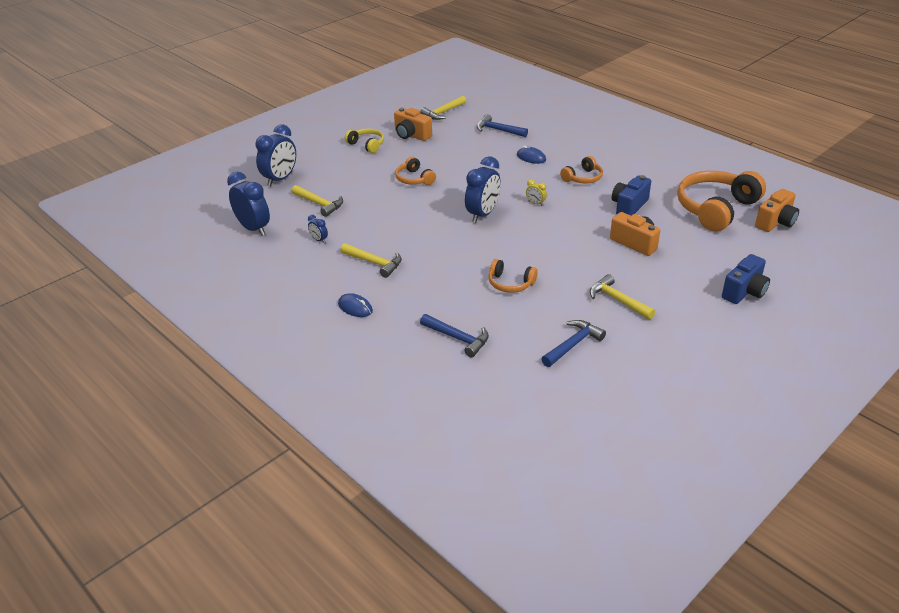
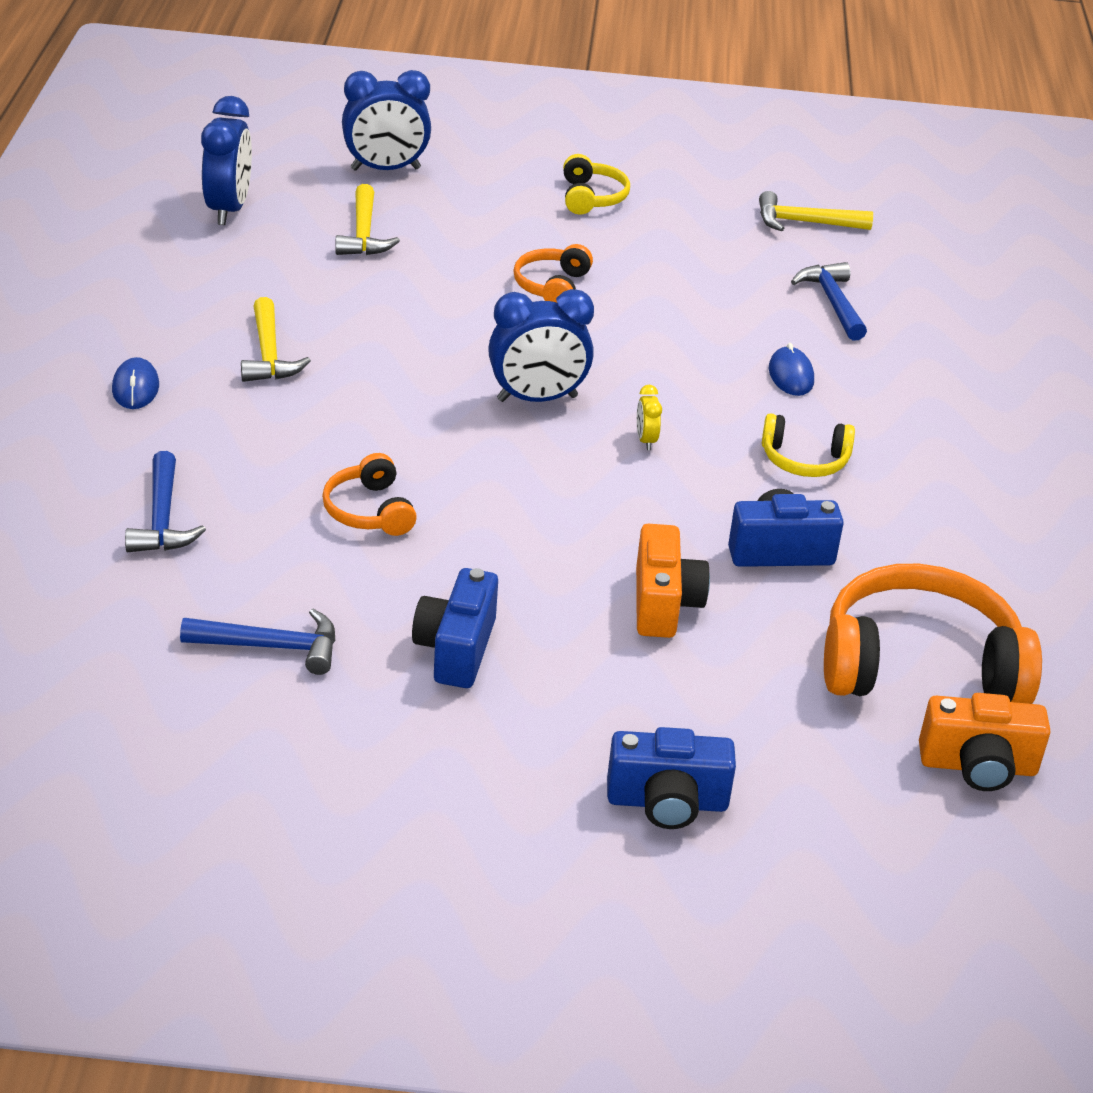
camera: 45 degrees right, 0 degrees up
blue clock [308,215,328,243] -> none
orange camera [394,108,432,141] -> none
orange headphones [560,156,603,183] -> yellow headphones [762,413,855,477]
yellow hammer [590,274,655,320] -> blue camera [412,568,498,688]

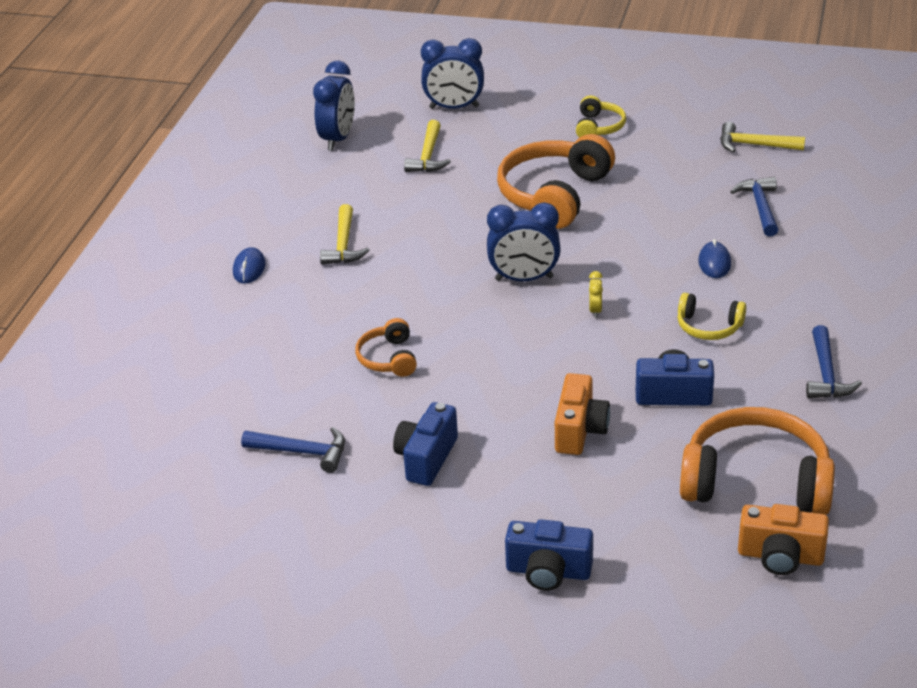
camera: 15 degrees right, 0 degrees up
blue hammer [125,451,206,552] -> blue hammer moved to [806,325,862,398]
orange headphones [513,244,593,302] -> orange headphones [497,134,615,229], size x1.98

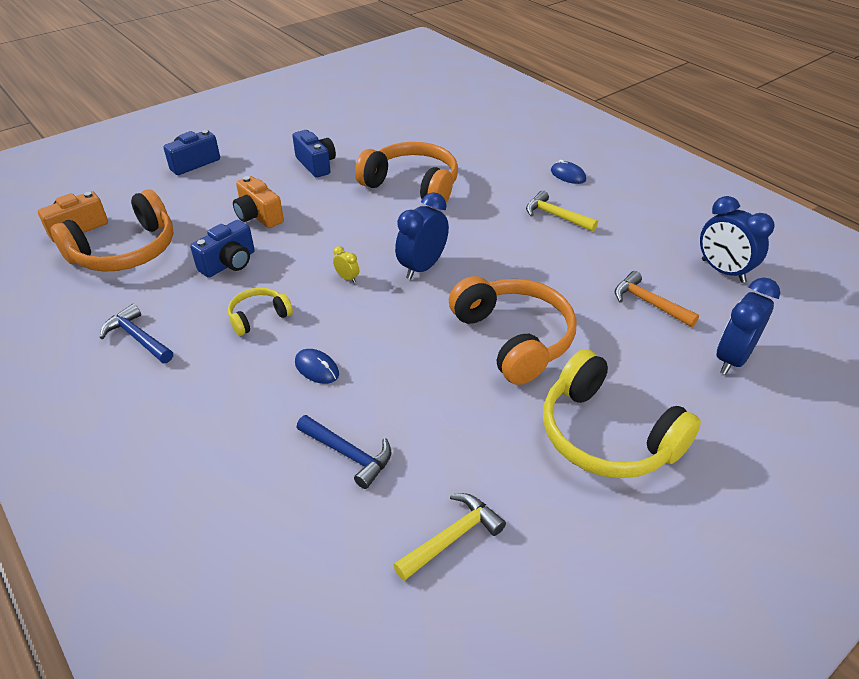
camera: 125 degrees right, 5 degrees up
blue hammer [241,427,345,473] -> none
orange headphones [355,318,417,377] -> orange headphones [355,142,458,203], size x1.98
yellow hammer [404,120,451,172] -> orange hammer [615,271,699,327]
yellow headphones [576,95,626,137] -> yellow headphones [543,349,701,478], size x1.98

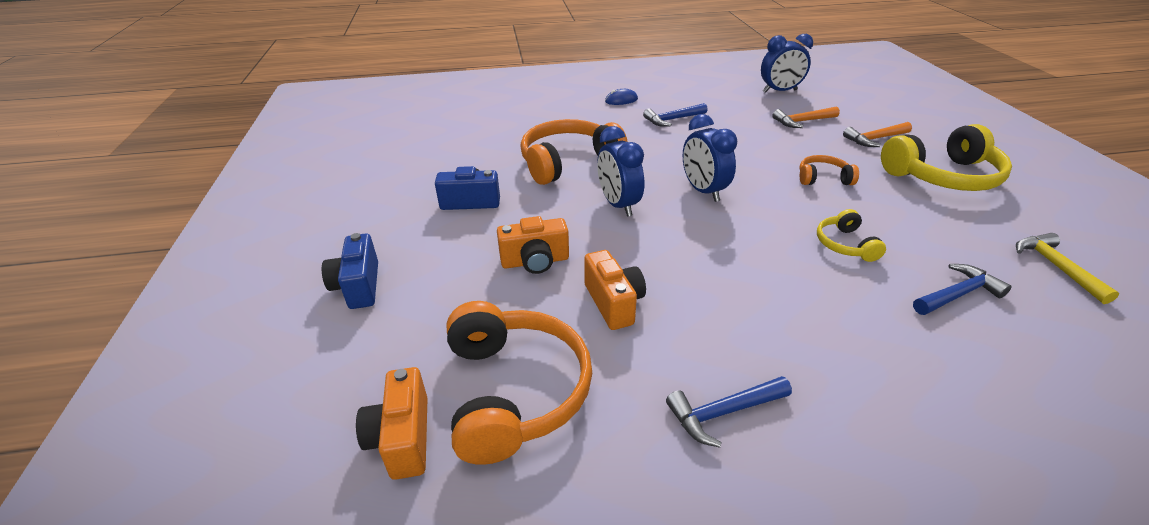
camera: 60 degrees left, 5 degrees down
blue camera [190,220,255,278] -> orange camera [584,250,646,330]
yellow headphones [228,288,293,336] -> yellow headphones moved to [817,209,886,262]
blue mouse [295,349,339,384] -> none
yellow clock [333,246,359,283] -> none
orange headphones [449,276,577,385] -> orange headphones [799,155,859,185], size x0.50
yellow hammer [526,191,598,232] -> blue hammer [643,103,707,127]
blue clock [717,278,780,375] -> blue clock moved to [597,126,645,217]
none -> orange hammer [843,122,912,147]

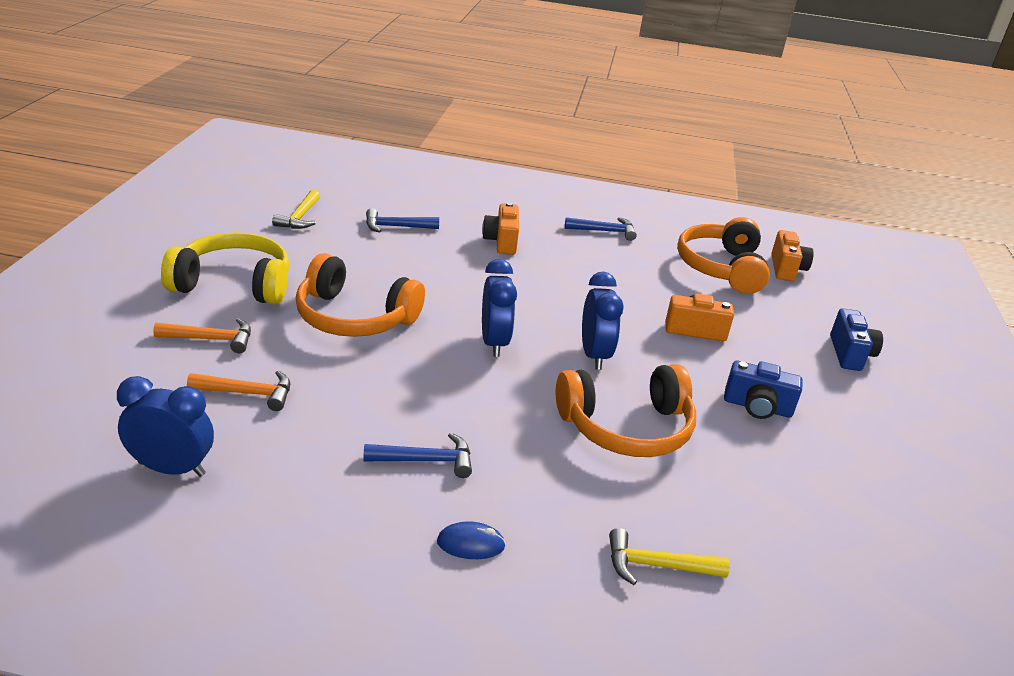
camera: 165 degrees left, 5 degrees down
orange camera [584,250,646,330] -> orange camera moved to [482,202,519,255]
orange headphones [799,155,859,185] -> orange headphones [296,253,425,337], size x1.98
yellow headphones [817,209,886,262] -> none
none -> yellow hammer [609,528,730,585]

